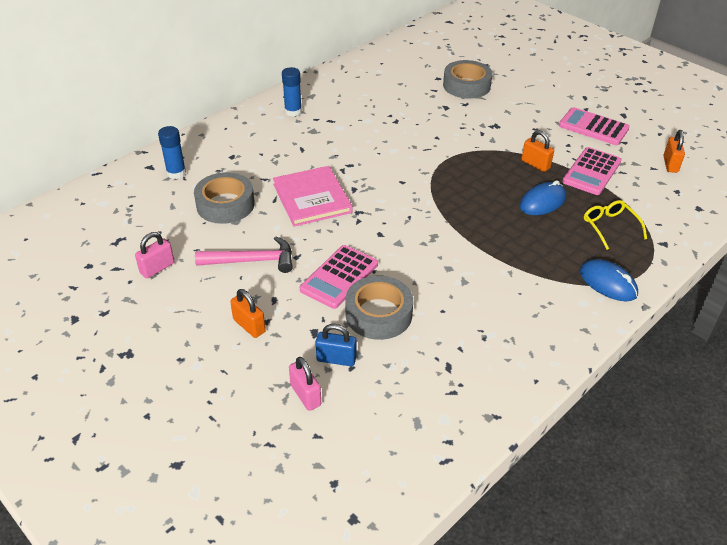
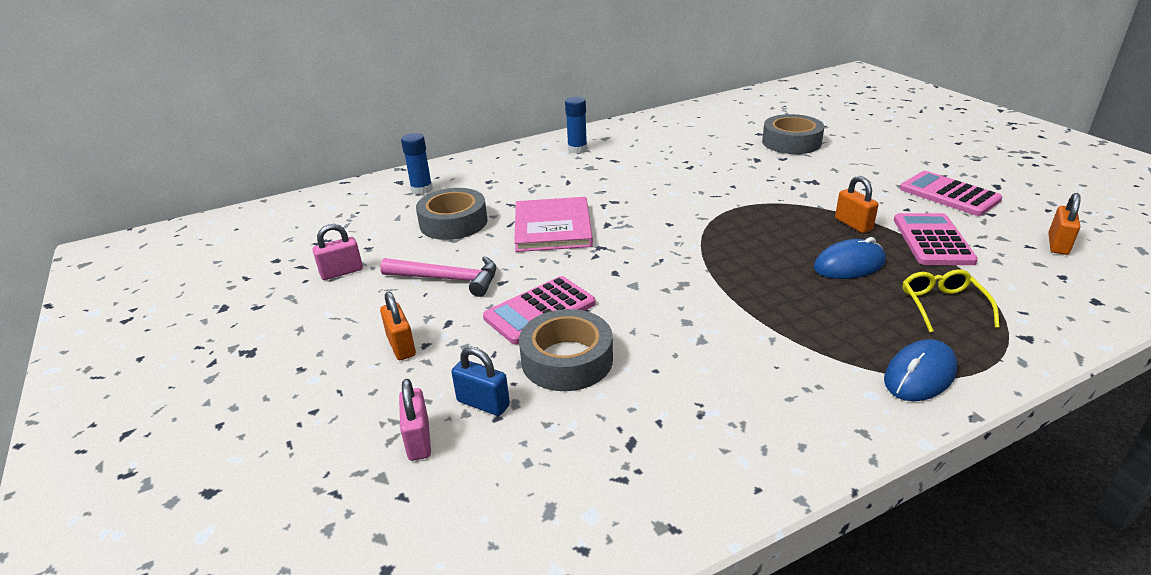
camera: 20 degrees right, 10 degrees down
pink calculator [562,147,622,195] -> pink calculator turned 135 degrees clockwise [894,213,978,265]
blue mouse [580,259,638,301] -> blue mouse turned 75 degrees clockwise [884,339,957,401]

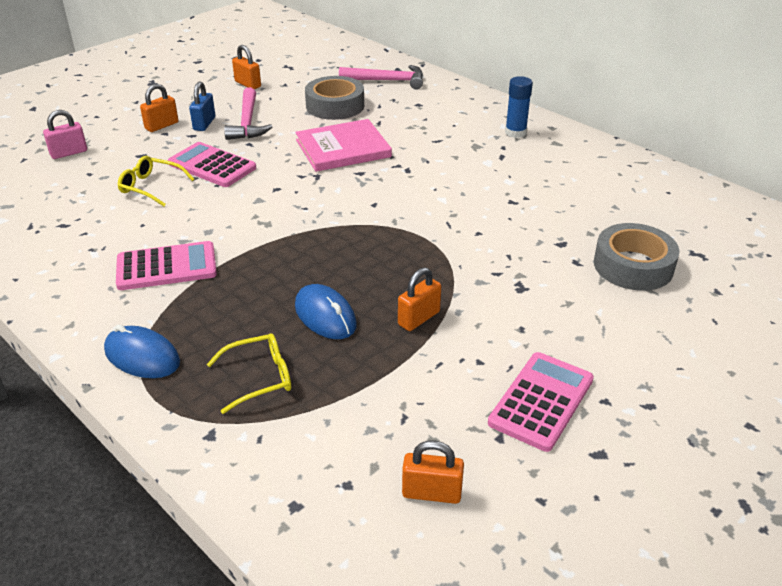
camera: 70 degrees right, 5 degrees up
pink padlock [313,224,363,280] -> orange padlock [232,45,261,89]
blue glue stick [401,133,433,194] -> pink hammer [339,65,423,89]
blue padlock [451,347,510,416] -> blue padlock moved to [189,82,215,131]
grey tape [519,309,613,391] -> yellow glasses [118,156,195,206]
pink calculator [894,213,978,265] -> pink calculator moved to [116,241,217,290]

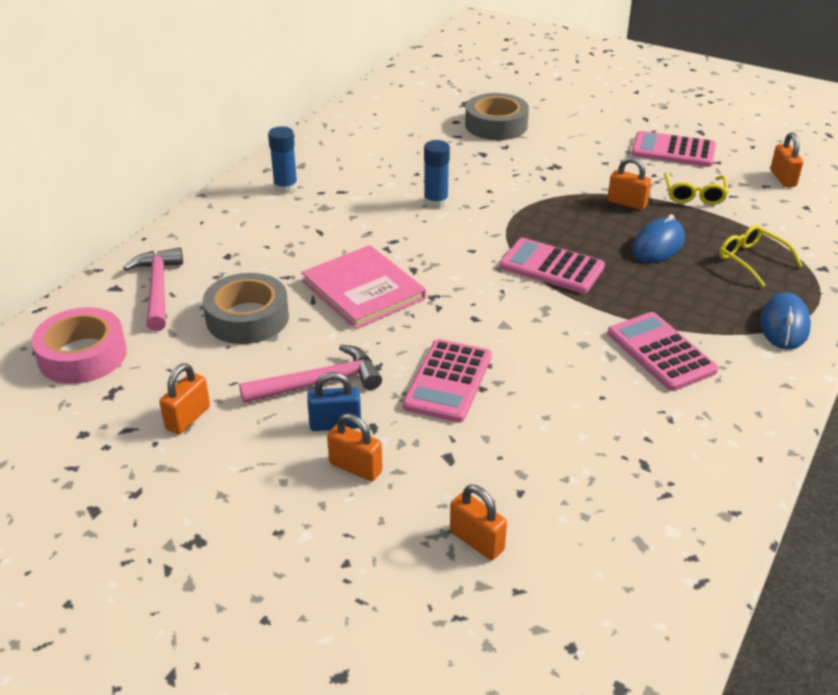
camera: 105 degrees left, 0 degrees up
pink padlock [43,110,87,159] -> orange padlock [450,485,507,560]
yellow glasses [118,156,195,206] -> yellow glasses moved to [664,172,728,205]
none -> pink tape [31,307,127,384]
none -> blue glue stick [424,140,450,209]
none -> pink calculator [499,238,605,293]

